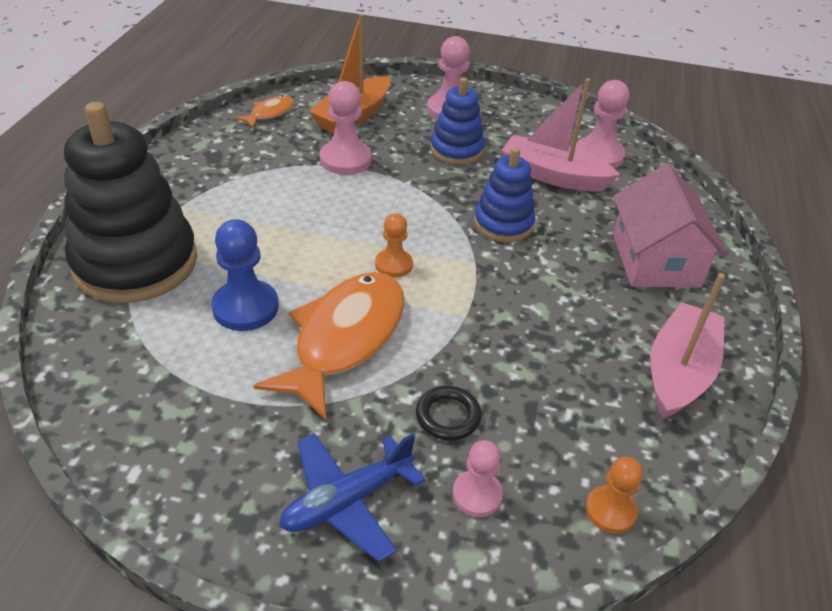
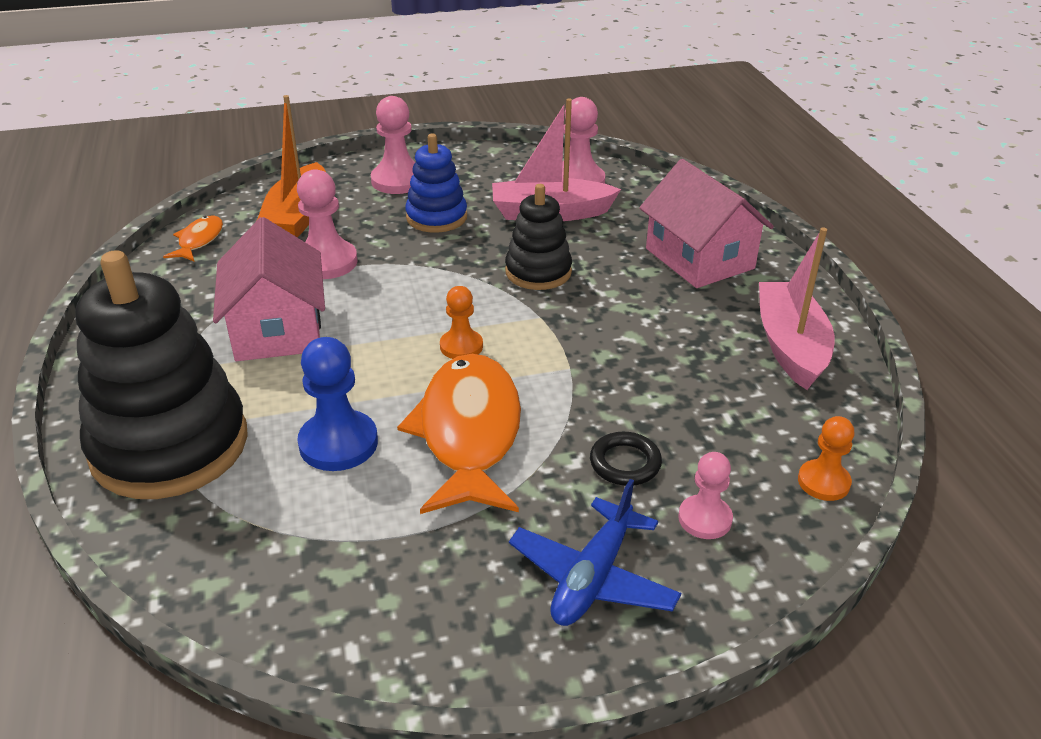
camera: 25 degrees left, 5 degrees down
blue stacking toy [474,147,536,242] -> black stacking toy [505,184,572,290]
none -> pink house [213,217,325,361]

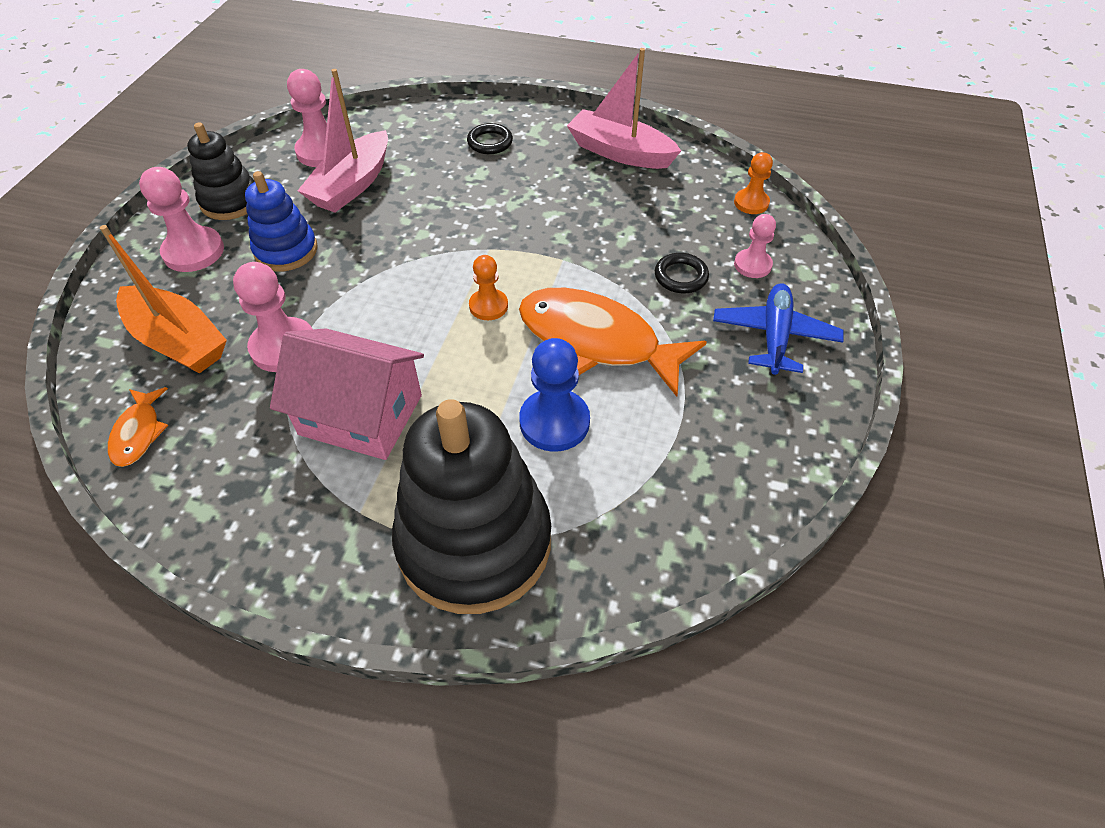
camera: 60 degrees left, 15 degrees up
orange fish [163,216,223,261] -> orange fish turned 135 degrees counterclockwise [108,387,168,467]
black stacking toy [505,184,572,290] -> black stacking toy moved to [187,123,255,220]
blue plane [509,479,681,626] -> blue plane turned 135 degrees counterclockwise [713,283,844,375]
pink house [639,159,774,288] -> black ring [467,123,513,154]

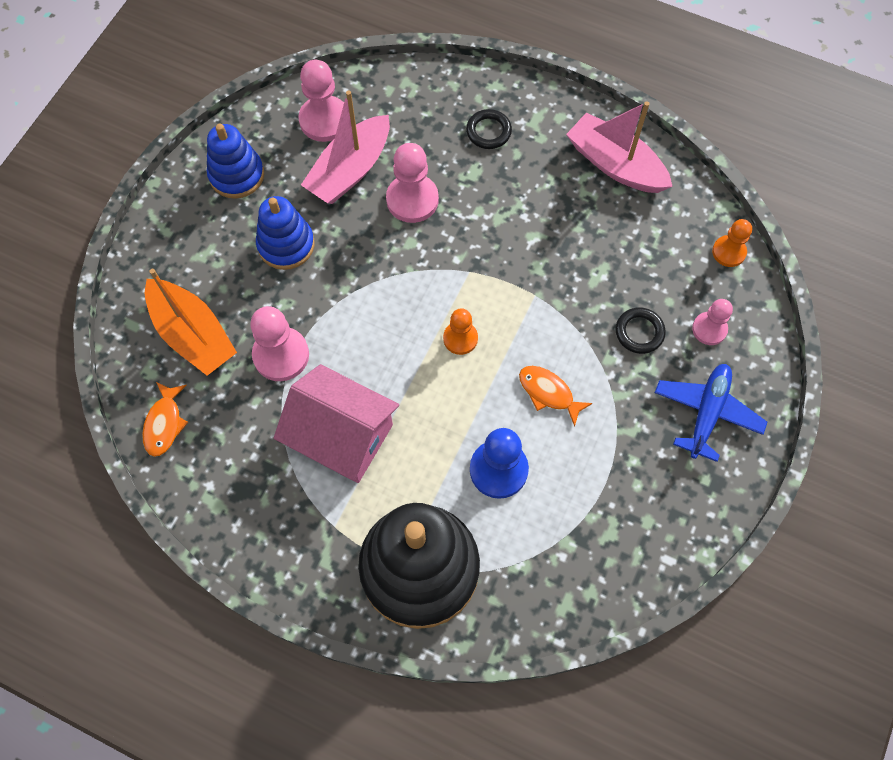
camera: 10 degrees right, 15 degrees up
pink pawn [139,167,224,272] -> pink pawn moved to [386,143,439,223]
black stacking toy [187,123,255,220] -> blue stacking toy [207,124,264,199]
orange fish [519,288,707,397] -> orange fish [519,366,593,427], size x0.47

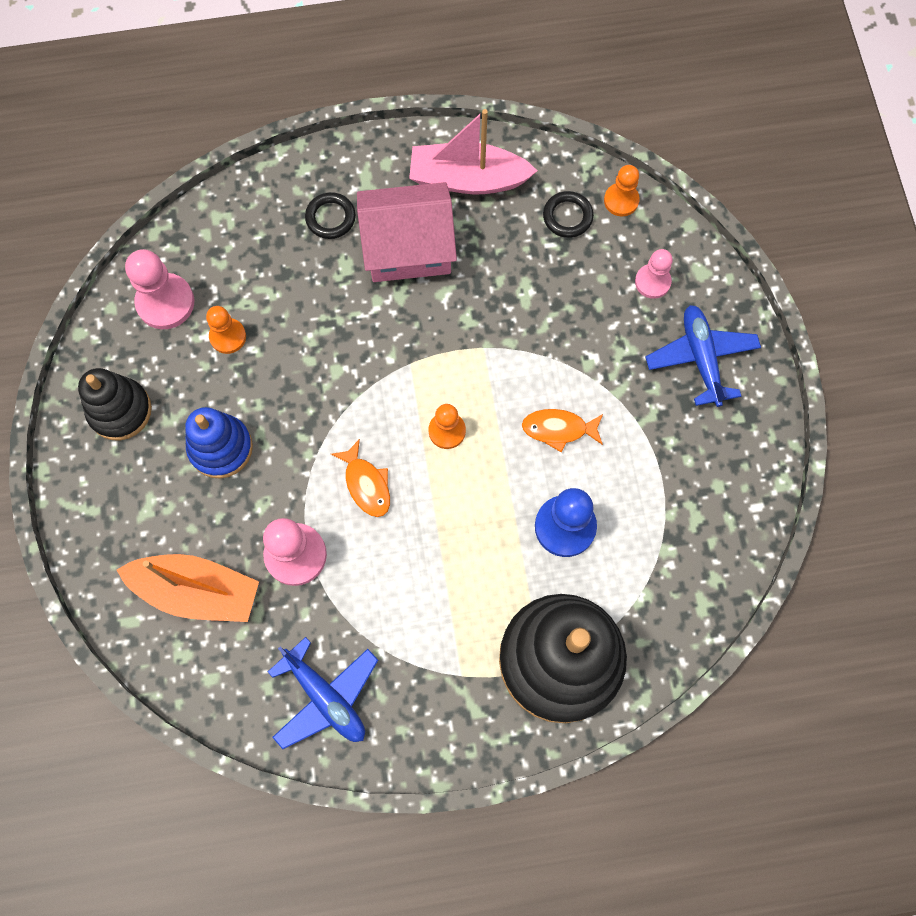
camera: 35 degrees left, 5 degrees up
orange fish [142,382,188,457] -> orange fish moved to [331,439,390,517]
blue stacking toy [207,124,264,199] -> black stacking toy [78,368,152,440]
pink house [274,364,399,483] -> pink house moved to [357,182,457,282]
pink boat [301,91,390,204] -> orange pawn [206,306,246,354]
pink pawn [386,143,439,223] -> none
black ring [616,307,666,354] -> black ring moved to [543,191,594,238]
none -> blue plane [268,637,378,749]

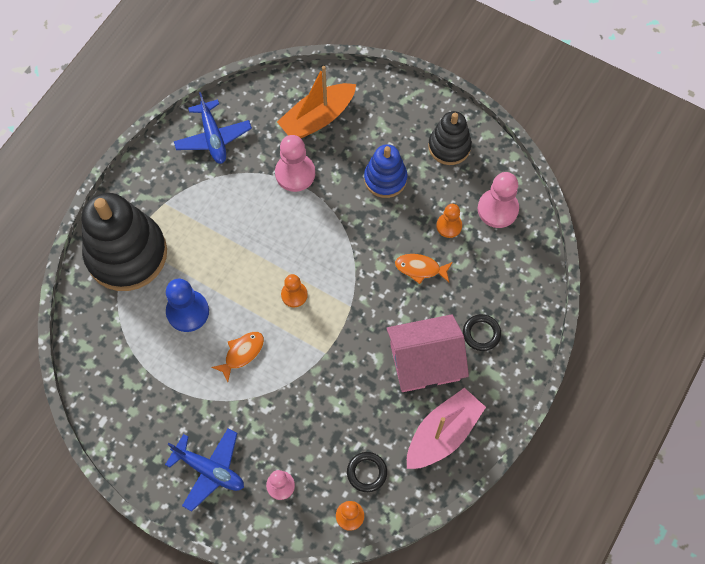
camera: 130 degrees right, 5 degrees down
blue plane [268,637,378,749] -> blue plane turned 105 degrees counterclockwise [174,92,252,164]
orange fish [331,439,390,517] -> orange fish moved to [395,254,453,284]
pink house [357,182,457,282] -> pink house turned 45 degrees clockwise [386,314,469,392]

